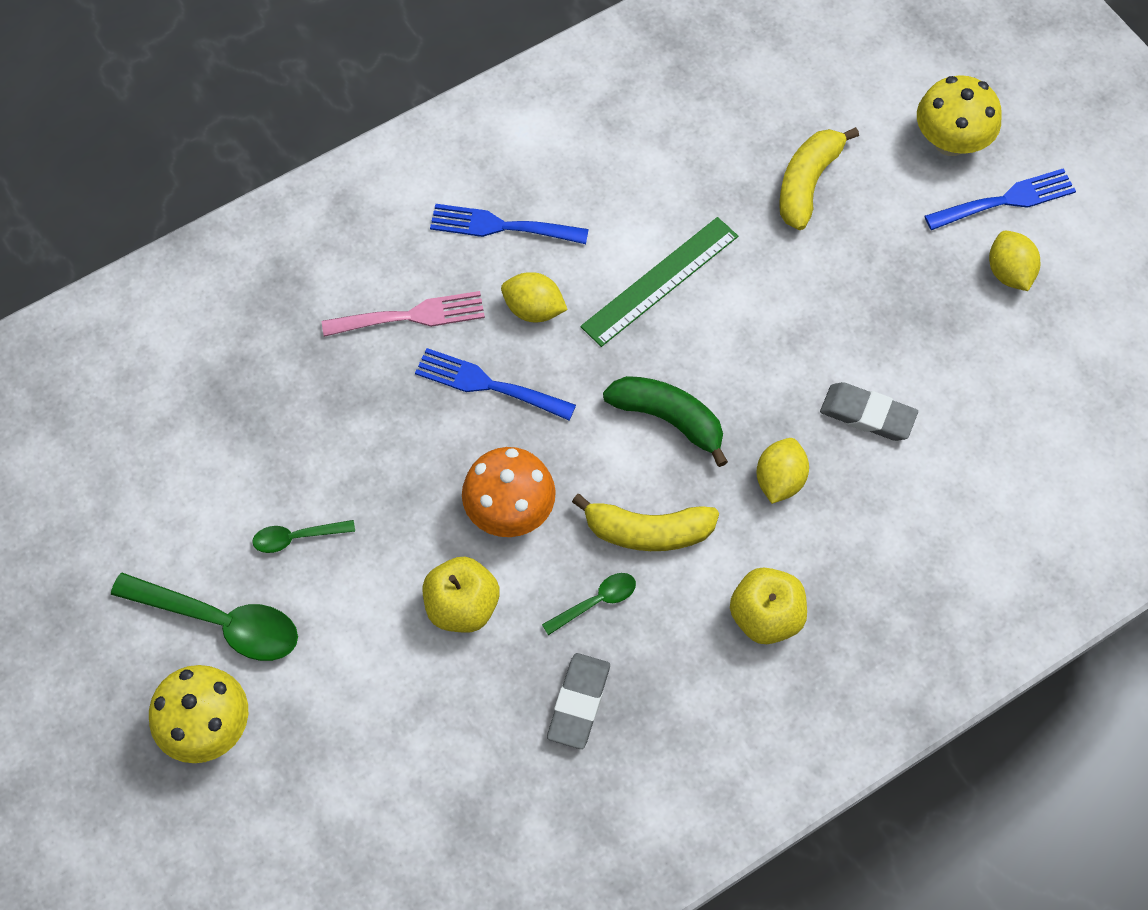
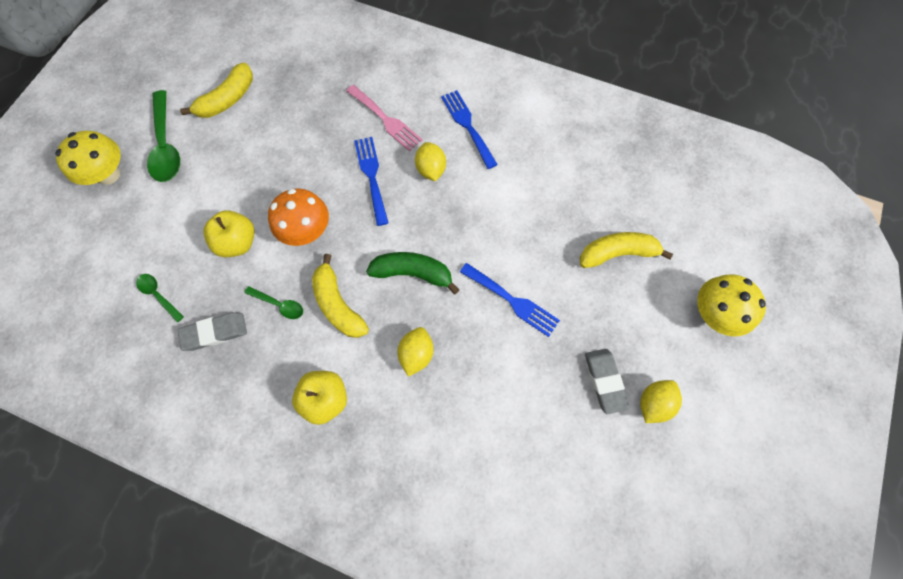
camera: 55 degrees right, 5 degrees up
green spoon [252,520,355,553] -> green spoon moved to [136,274,184,322]
green ruler [580,217,738,347] -> none
green banana [603,376,728,467] -> green banana turned 75 degrees counterclockwise [366,252,460,295]
yellow lemon [757,438,809,504] -> yellow lemon turned 60 degrees counterclockwise [397,327,433,377]
grey eraser [820,382,918,441] -> grey eraser moved to [585,349,629,414]
blue fork [924,168,1076,230] -> blue fork moved to [460,263,560,337]
none -> yellow banana [180,62,253,118]

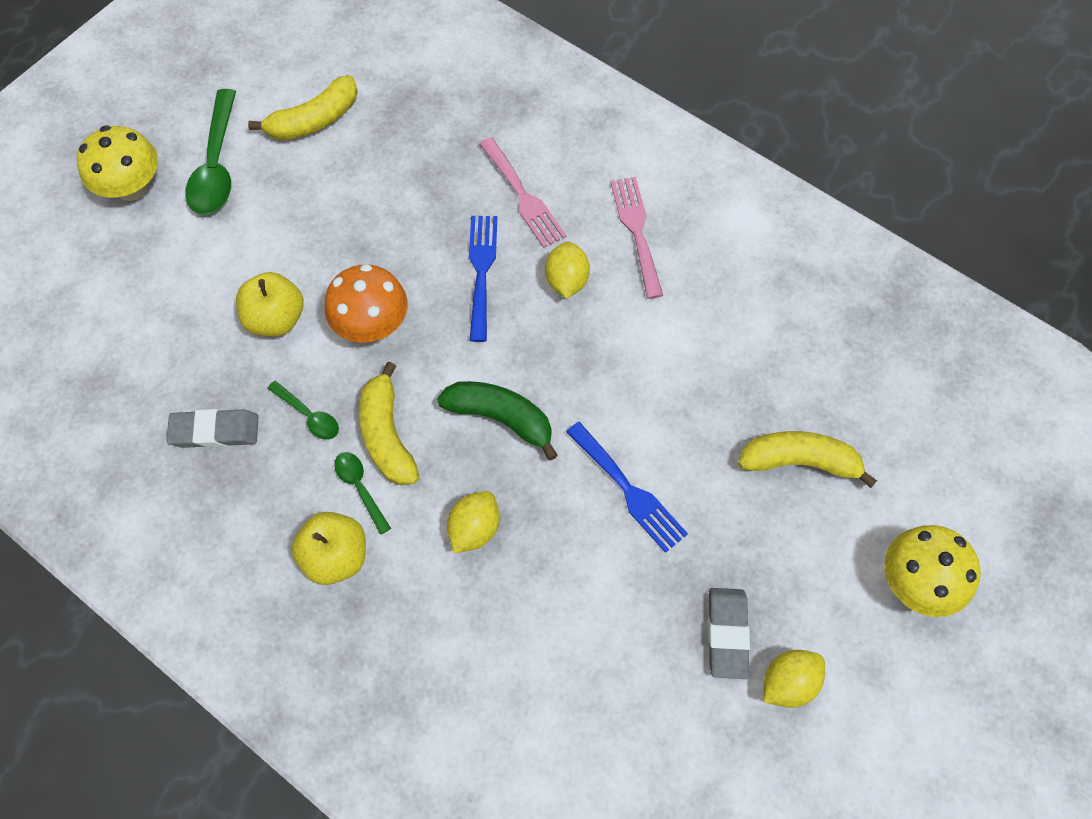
camera: 15 degrees right, 5 degrees down
green spoon [136,274,184,322] -> green spoon moved to [334,452,391,535]
blue fork [441,90,498,169] -> pink fork [610,177,663,299]

